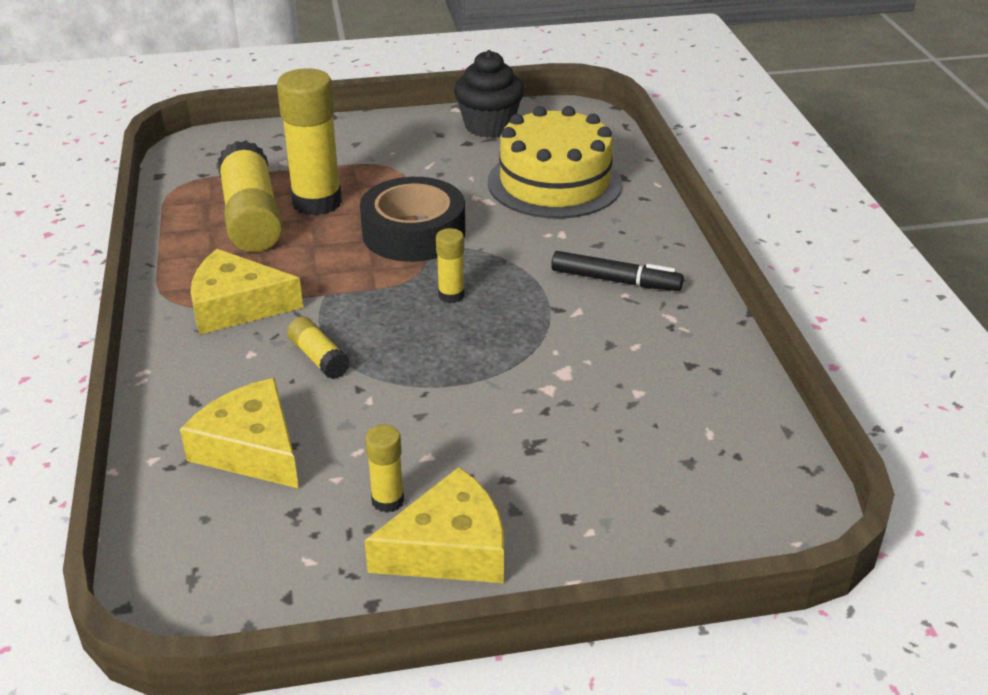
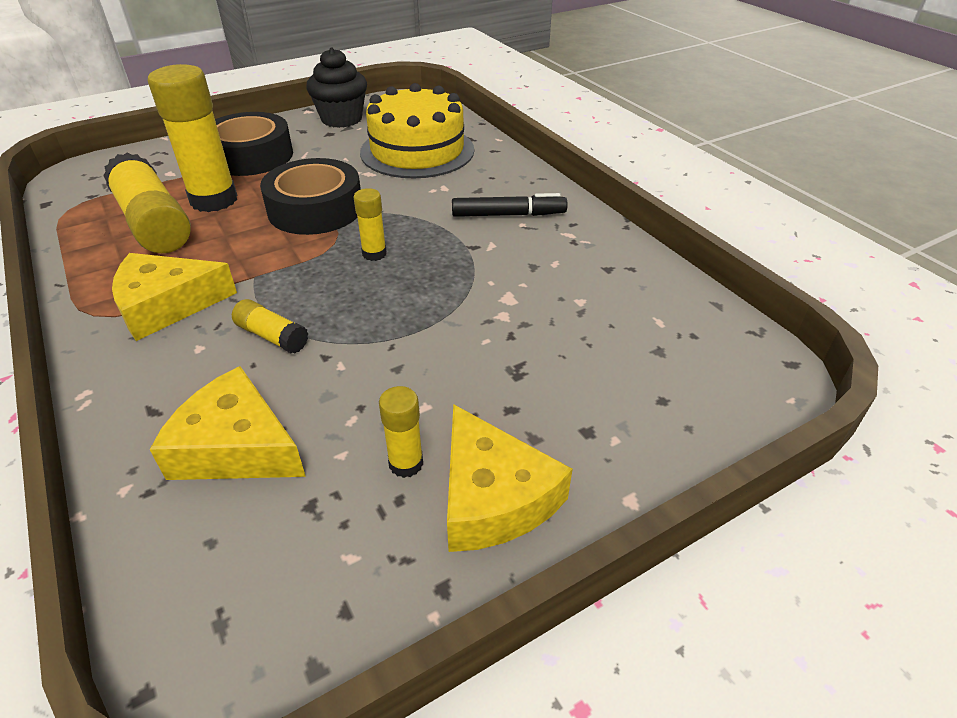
camera: 20 degrees left, 5 degrees up
yellow cheese [364,467,504,583] -> yellow cheese turned 105 degrees clockwise [447,404,573,552]
none -> black tape [215,112,293,176]

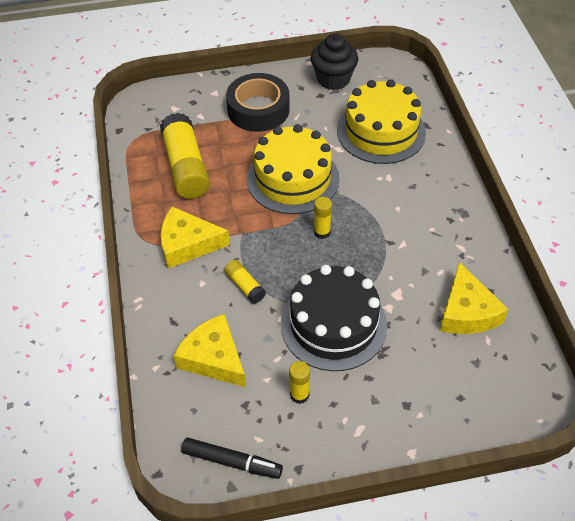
camera: 20 degrees right, 10 degrees up
yellow glue stick [148,64,238,212] -> none
black tape [260,158,361,235] -> yellow cake [247,124,340,214]
yellow cheese [447,404,573,552] -> yellow cheese moved to [440,262,509,334]
black marker [452,193,568,217] -> black marker moved to [181,438,283,479]
none -> black cake [281,265,387,371]

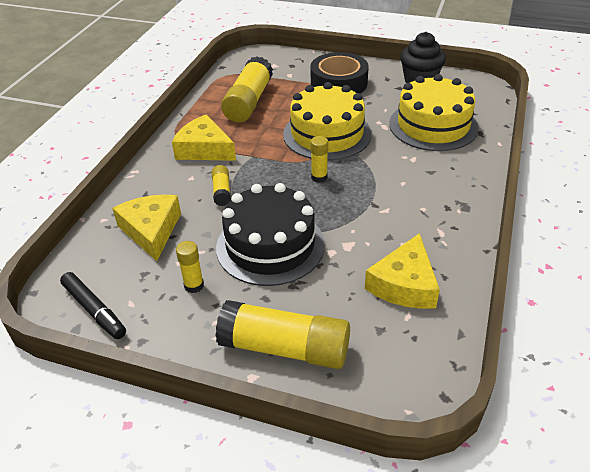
camera: 30 degrees right, 10 degrees down
none -> yellow glue stick [215,300,350,369]

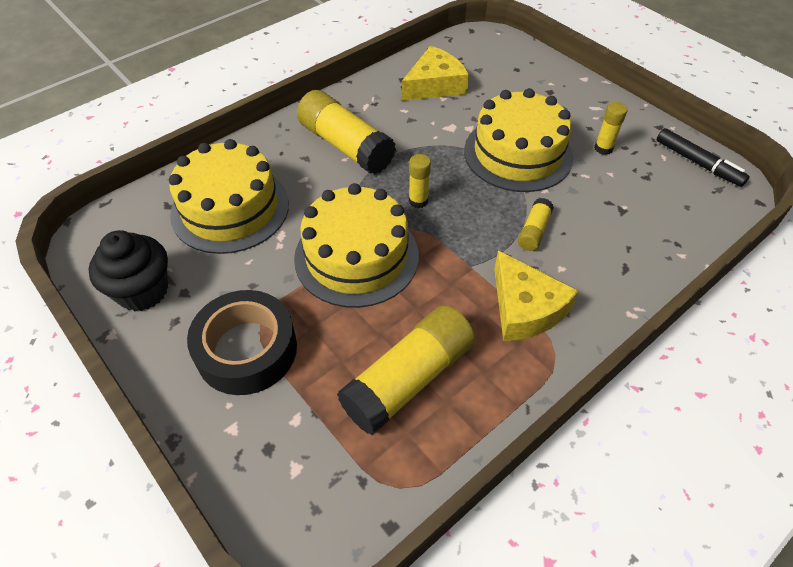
camera: 150 degrees left, 10 degrees up
black marker [60,272,126,339] -> black marker turned 150 degrees clockwise [657,128,750,187]
yellow cheese [112,195,181,261] -> none
yellow glue stick [215,300,350,369] -> yellow glue stick moved to [297,90,396,174]
black cake [216,183,325,286] -> yellow cake [464,88,573,192]

